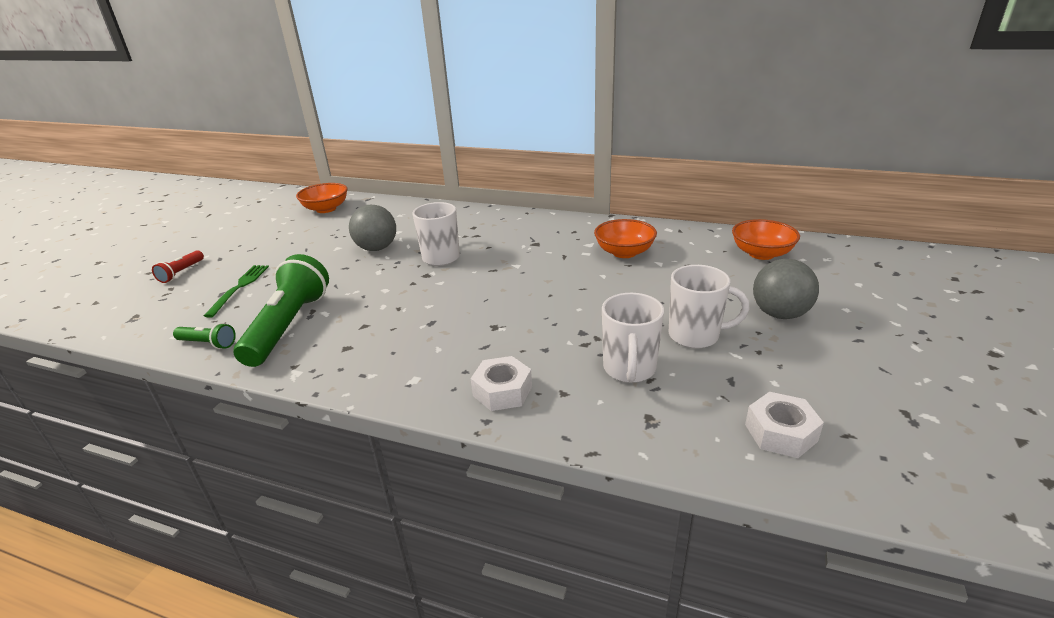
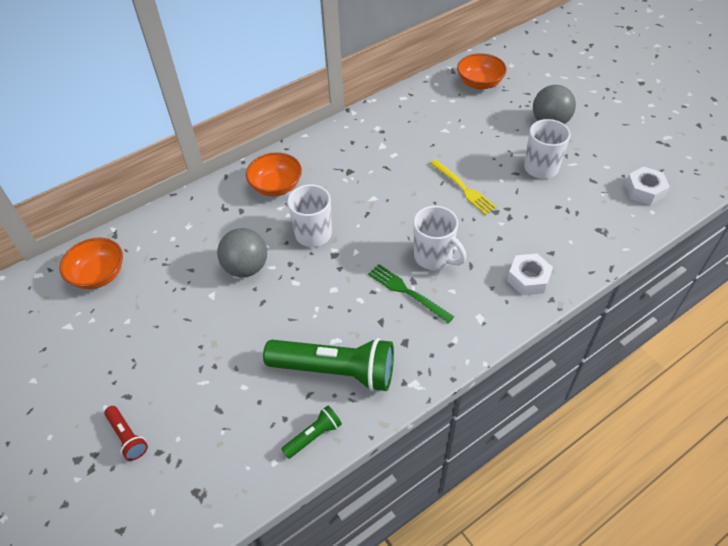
camera: 55 degrees left, 20 degrees up
green fork [204,265,269,318] -> green fork moved to [368,264,454,323]
green flashlight [234,254,329,367] -> green flashlight turned 150 degrees clockwise [263,338,394,392]
orange bowl [594,219,657,258] -> orange bowl moved to [246,152,302,196]
white mug [602,293,664,383] -> white mug moved to [413,206,466,270]
none -> yellow fork [430,159,497,215]

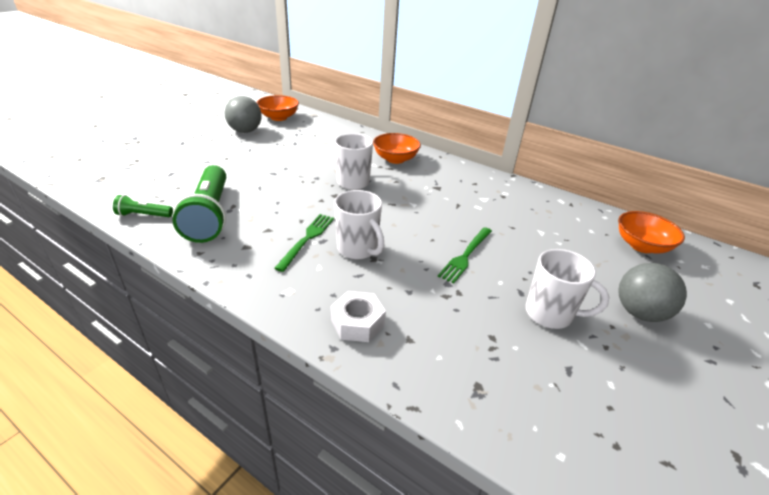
camera: 65 degrees right, 15 degrees down
red flashlight [104,406,148,461] -> none
grey ball [217,228,267,277] -> grey ball moved to [224,96,262,133]
green flashlight [282,405,342,459] -> green flashlight turned 150 degrees clockwise [113,195,173,217]
white mug [413,206,466,270] -> white mug turned 60 degrees counterclockwise [334,190,384,259]
yellow fork [430,159,497,215] -> green fork [438,227,492,284]
white nut [625,166,670,205] -> none

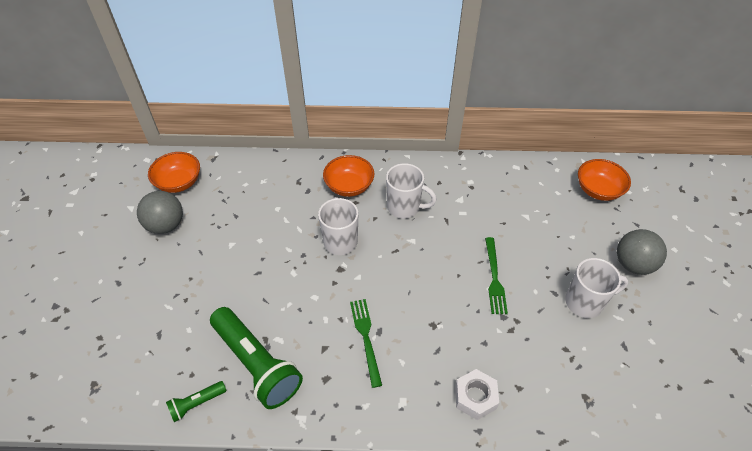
camera: 30 degrees left, 15 degrees up
white mug [334,190,384,259] -> white mug moved to [386,163,437,219]

